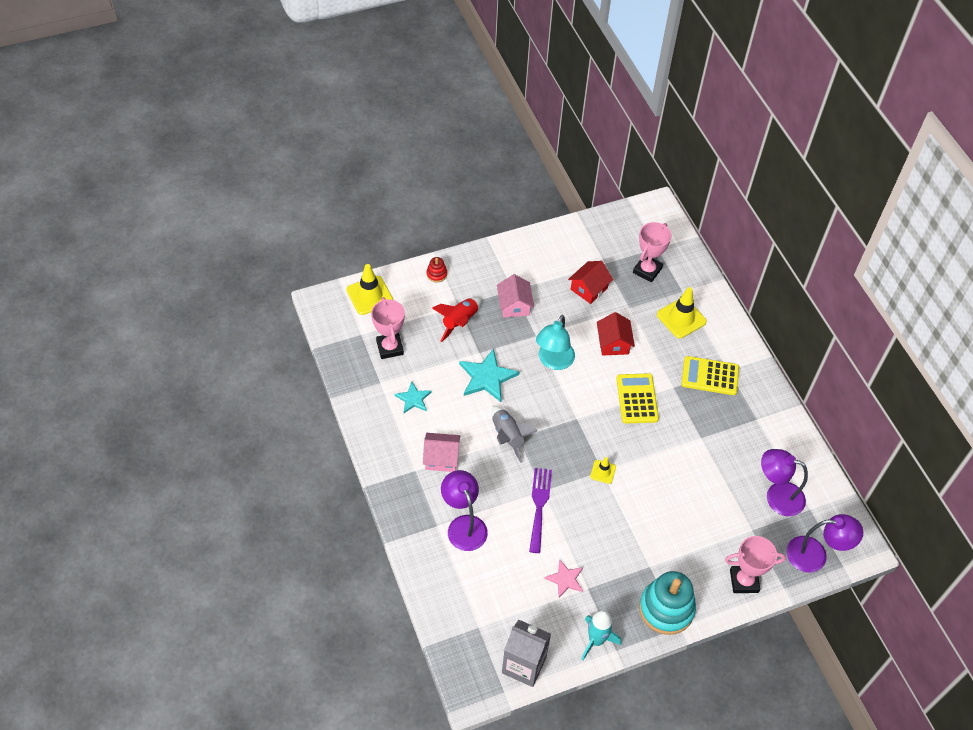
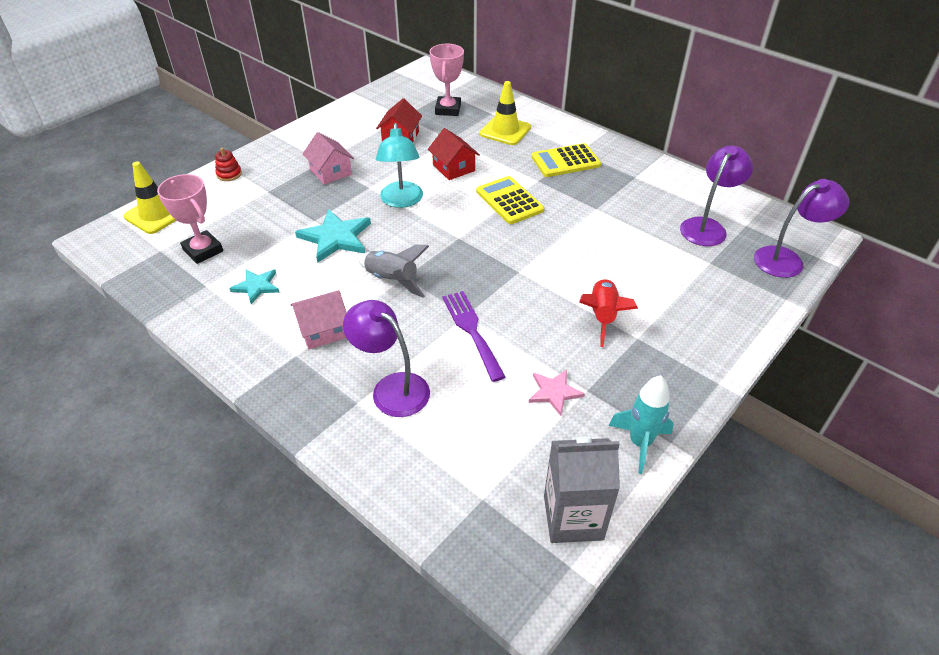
camera: 25 degrees left, 10 degrees down
red rocket [432,297,481,342] -> red rocket moved to [579,278,638,347]
yellow traffic cone [590,457,616,484] -> none
turquoise stacking toy [639,571,696,635] -> none
pink trophy [725,536,786,593] -> none
purple lamp [761,449,808,516] -> purple lamp turned 135 degrees clockwise [680,145,753,246]

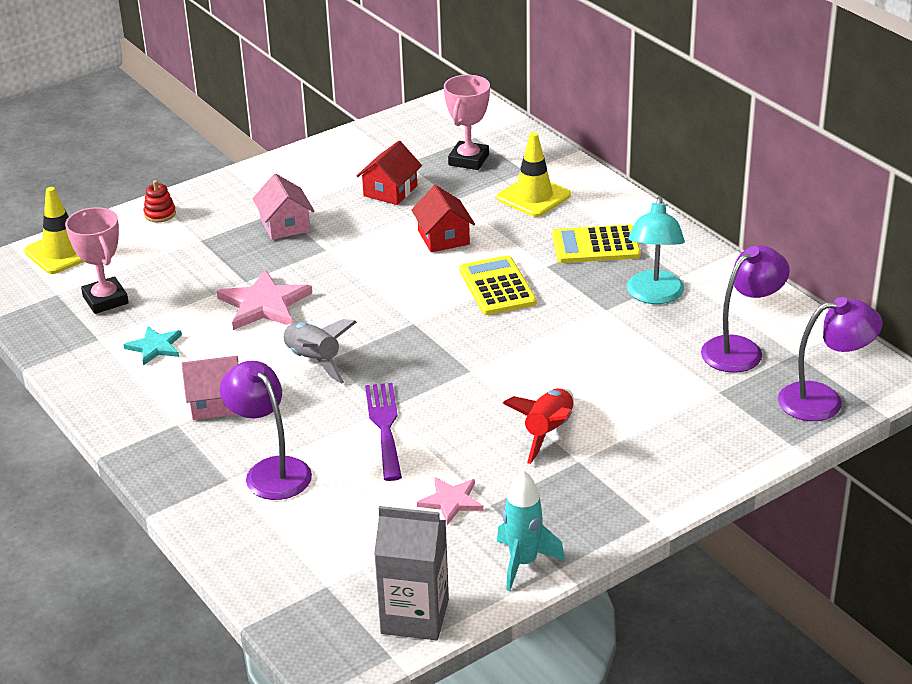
camera: 15 degrees right, 10 degrees down
turquoise star [295,209,371,263] -> pink star [217,269,312,330]
turquoise lamp [376,123,423,208] -> turquoise lamp moved to [627,196,685,304]

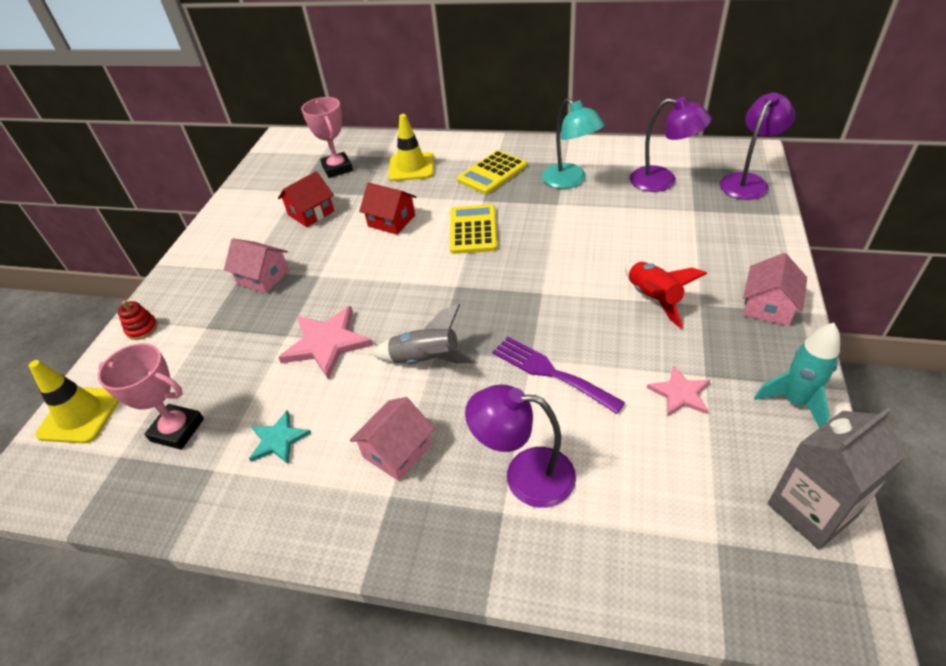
camera: 40 degrees left, 10 degrees up
red house [357,141,422,205] -> red house turned 60 degrees clockwise [278,171,334,227]
yellow calculator [459,255,537,315] -> yellow calculator turned 60 degrees clockwise [450,204,497,254]
purple lamp [701,245,790,373] -> purple lamp turned 105 degrees clockwise [630,97,712,192]
none -> pink house [743,253,807,326]

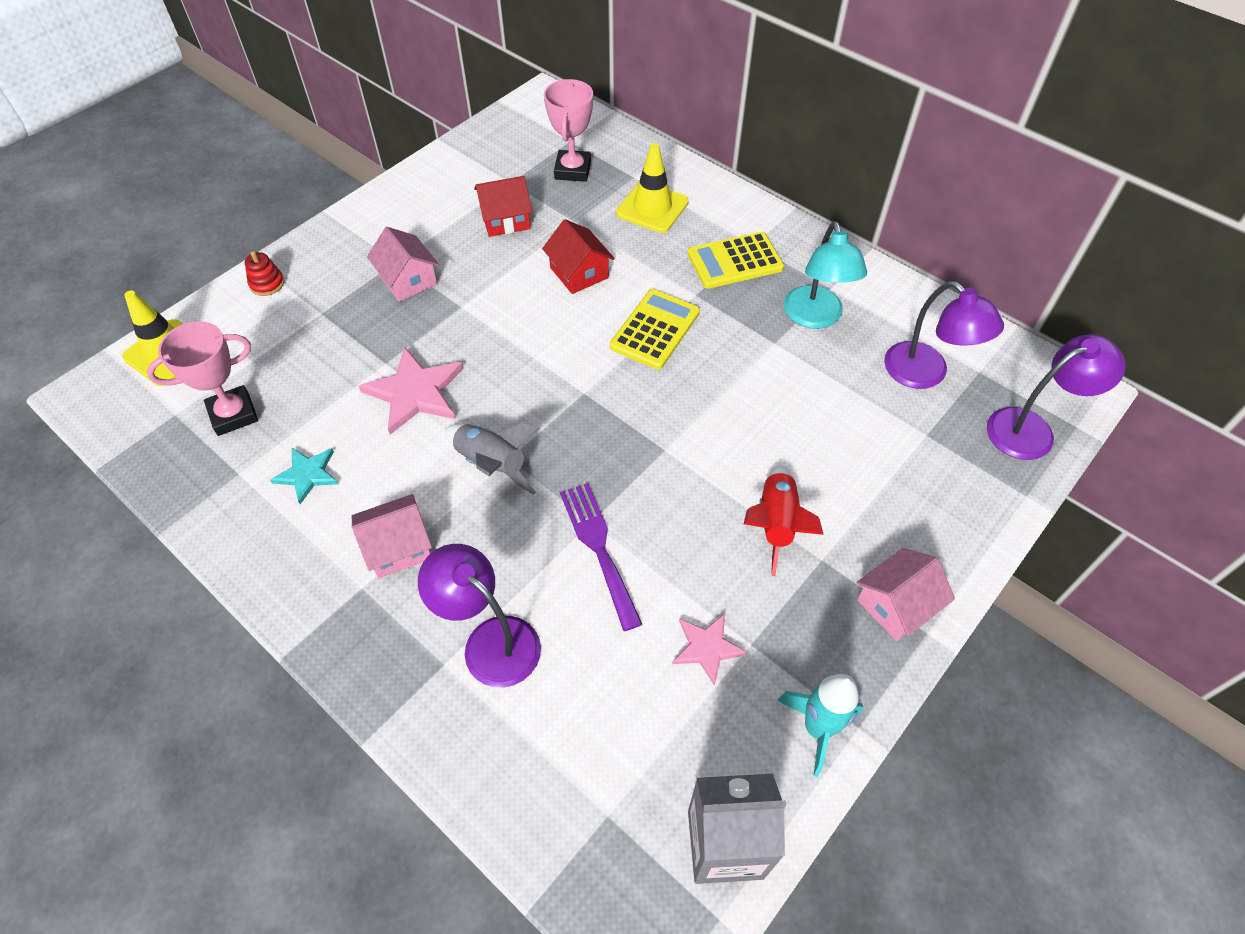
camera: 25 degrees right, 10 degrees up
pink trophy [98,343,204,450] -> pink trophy turned 75 degrees counterclockwise [147,321,258,436]

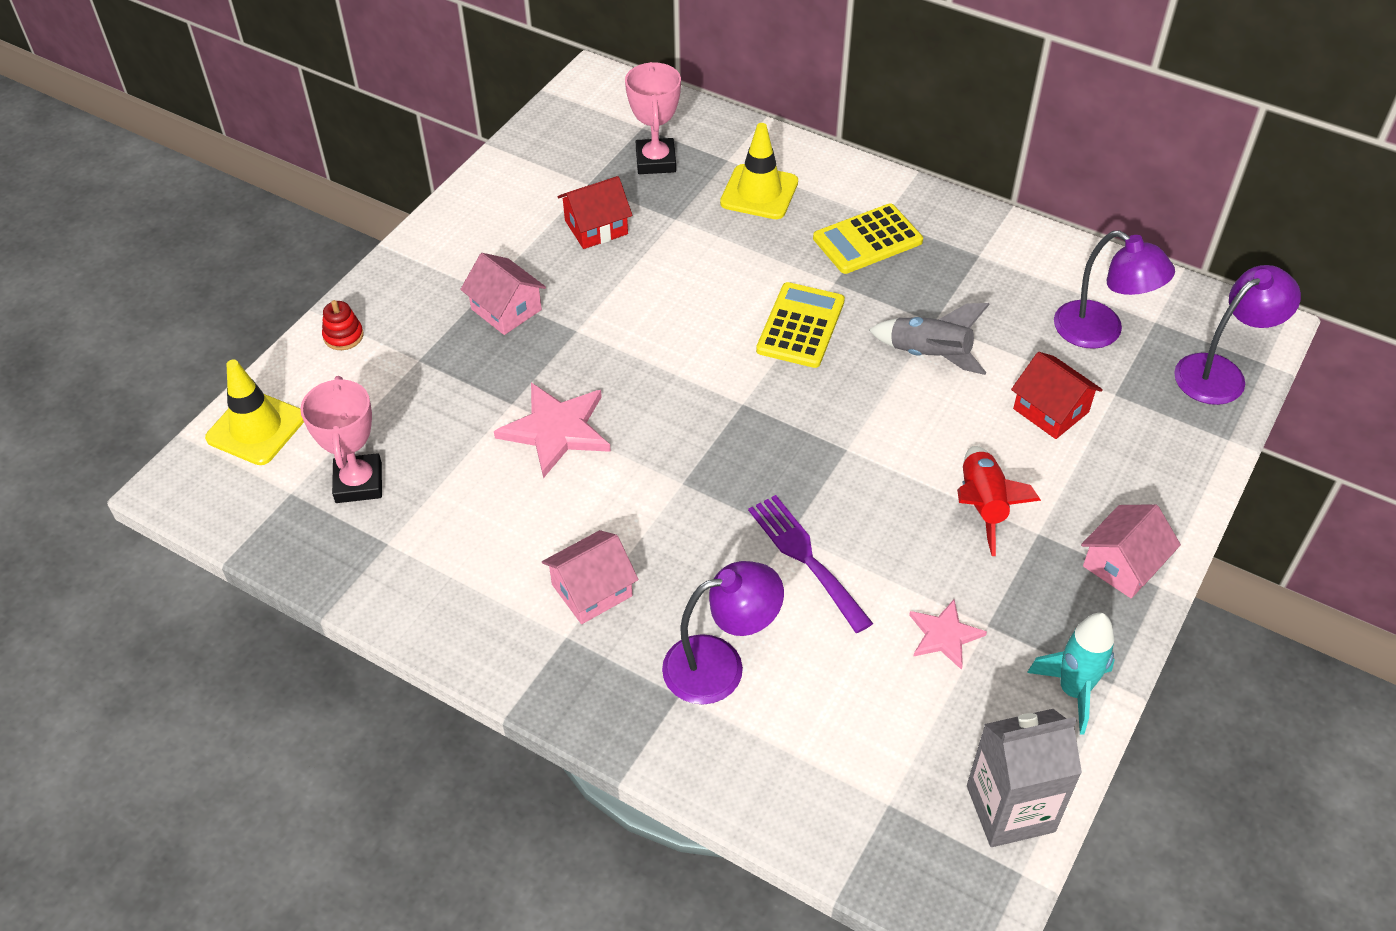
camera: 10 degrees left, 5 degrees down
pink trophy [147,321,258,436] -> pink trophy turned 60 degrees counterclockwise [300,376,382,503]
turquoise star [270,448,338,504] -> none
purple lamp [418,544,541,688] -> purple lamp turned 135 degrees clockwise [662,561,784,705]
grey rocket [445,423,540,495] -> grey rocket moved to [869,303,990,375]
red house [542,219,615,294] -> red house moved to [1011,352,1103,439]
turquoise lamp [784,221,867,329] -> none

